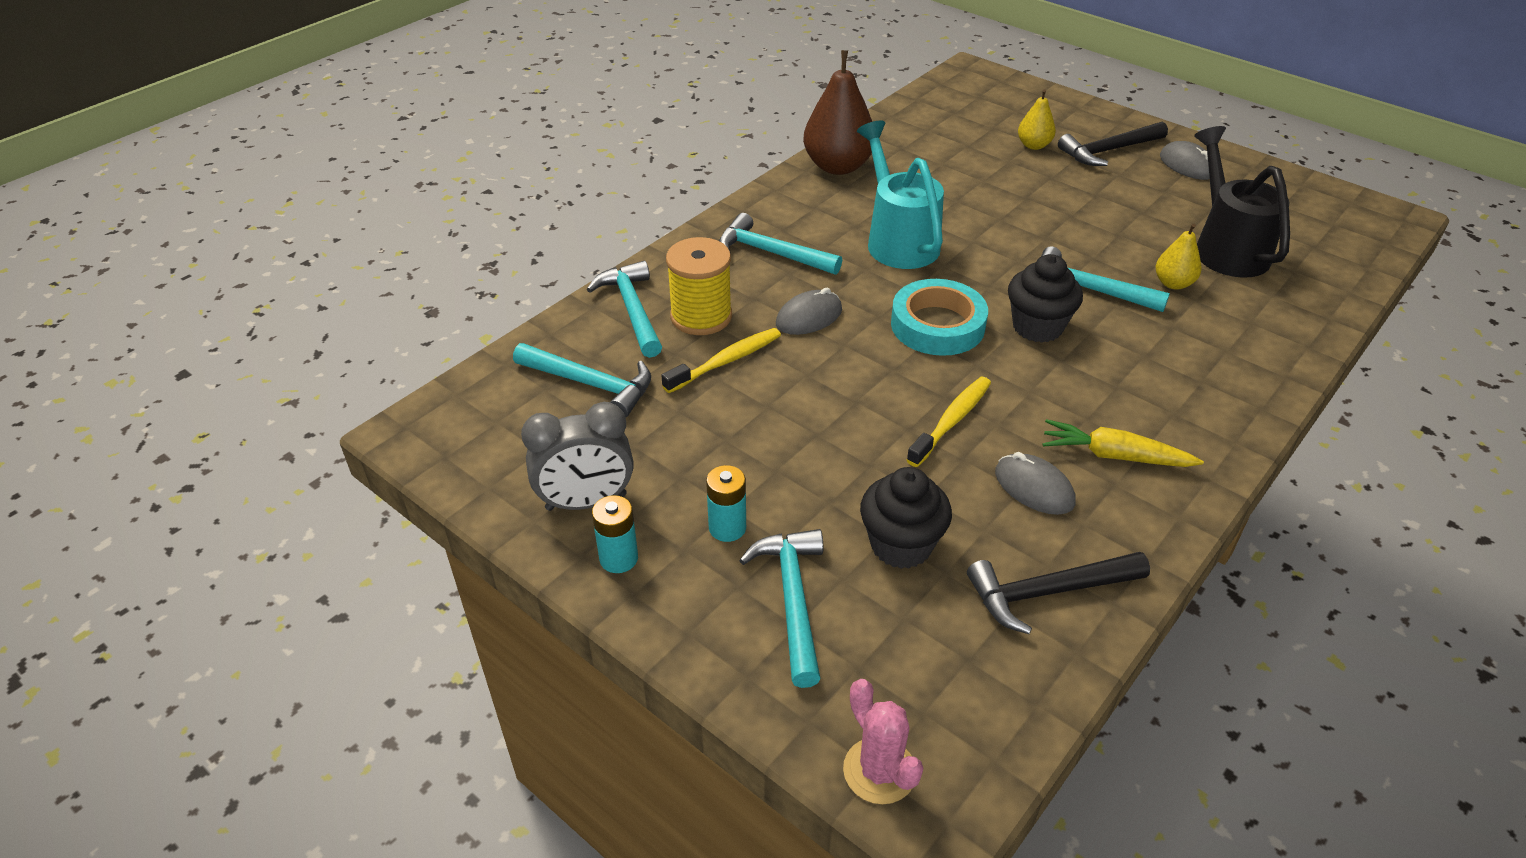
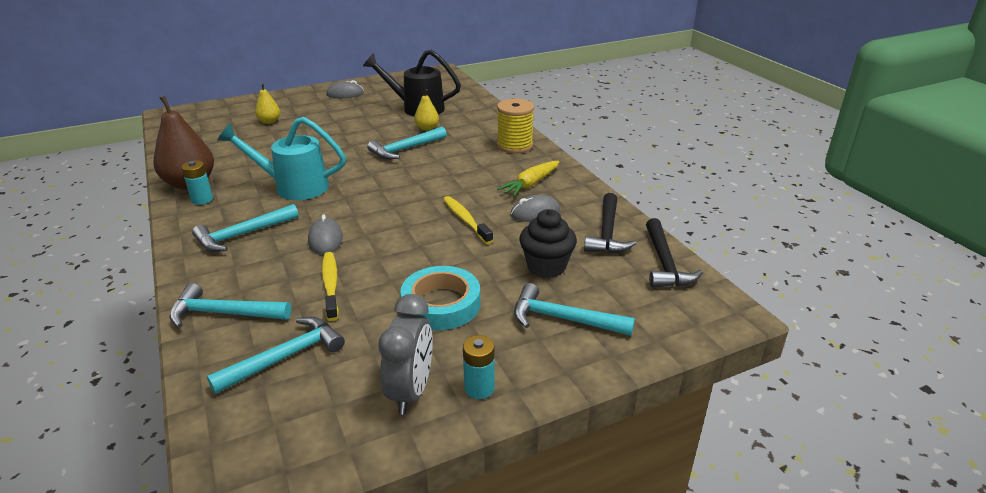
camera: 65 degrees left, 10 degrees down
yellow spool [666,237,732,335] -> yellow spool moved to [497,99,534,154]
turquoise battery [706,465,746,542] -> turquoise battery moved to [181,160,213,205]
pink cactus [843,679,923,804] -> none
turquoise tape [891,279,988,356] -> turquoise tape moved to [400,266,480,330]
black cupcake [1008,254,1083,343] -> none
black hammer [1058,121,1168,166] -> black hammer moved to [646,218,703,287]

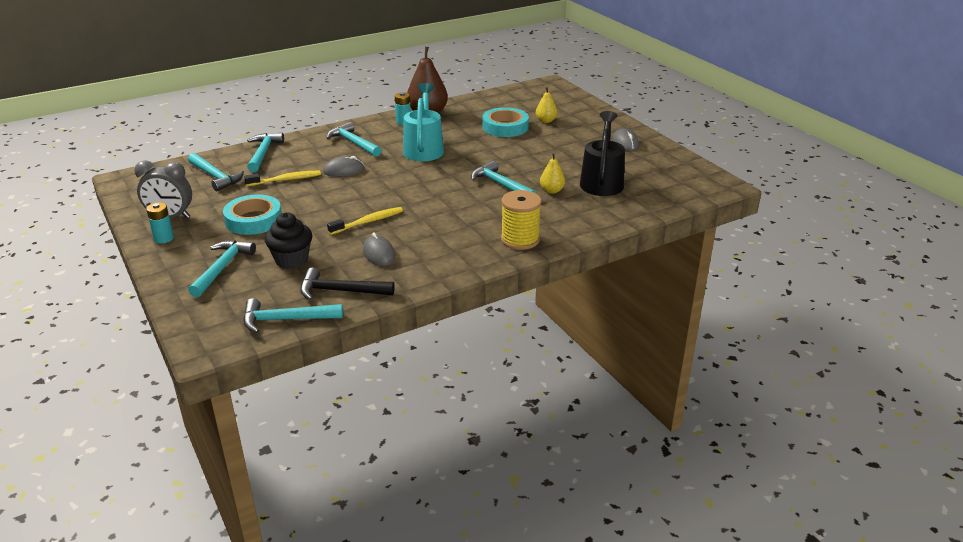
camera: 85 degrees right, 0 degrees up
yellow carrot [497,161,559,197] -> none
black hammer [646,218,703,287] -> turquoise hammer [243,298,343,333]
none -> turquoise tape [482,107,529,137]

